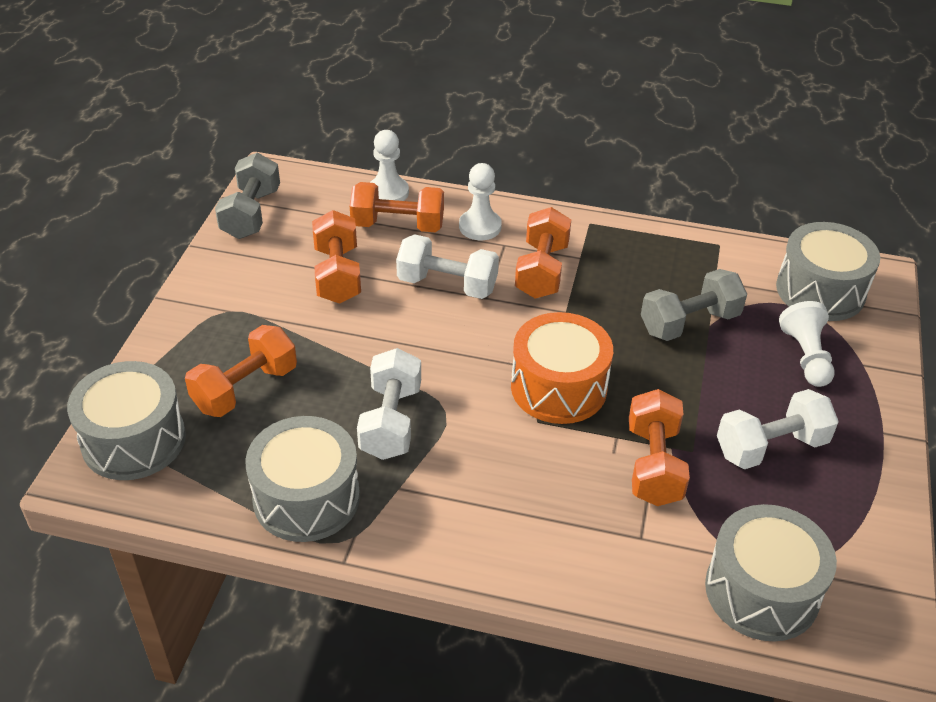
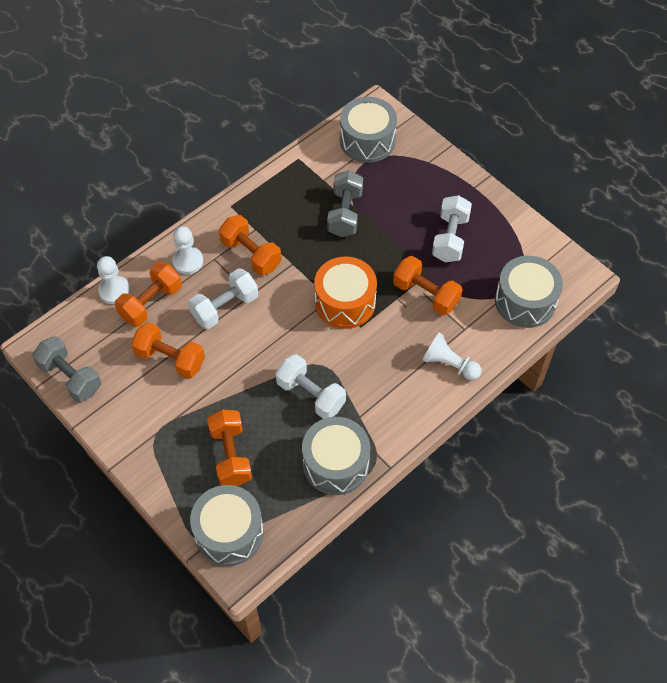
camera: 55 degrees left, 15 degrees up
white pawn [779,301,835,387] -> white pawn moved to [423,333,481,380]

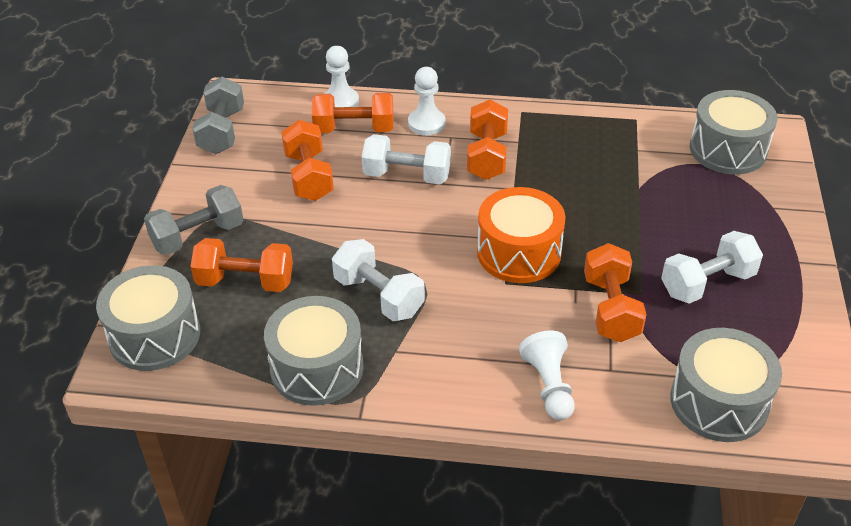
camera: 50 degrees right, 15 degrees down
orange dumbbell [207,409,252,486] -> orange dumbbell turned 60 degrees clockwise [190,238,293,292]
white dumbbell [276,354,346,419] -> white dumbbell turned 45 degrees counterclockwise [332,239,425,321]
grey dumbbell [327,170,363,237] -> grey dumbbell moved to [144,185,243,255]

